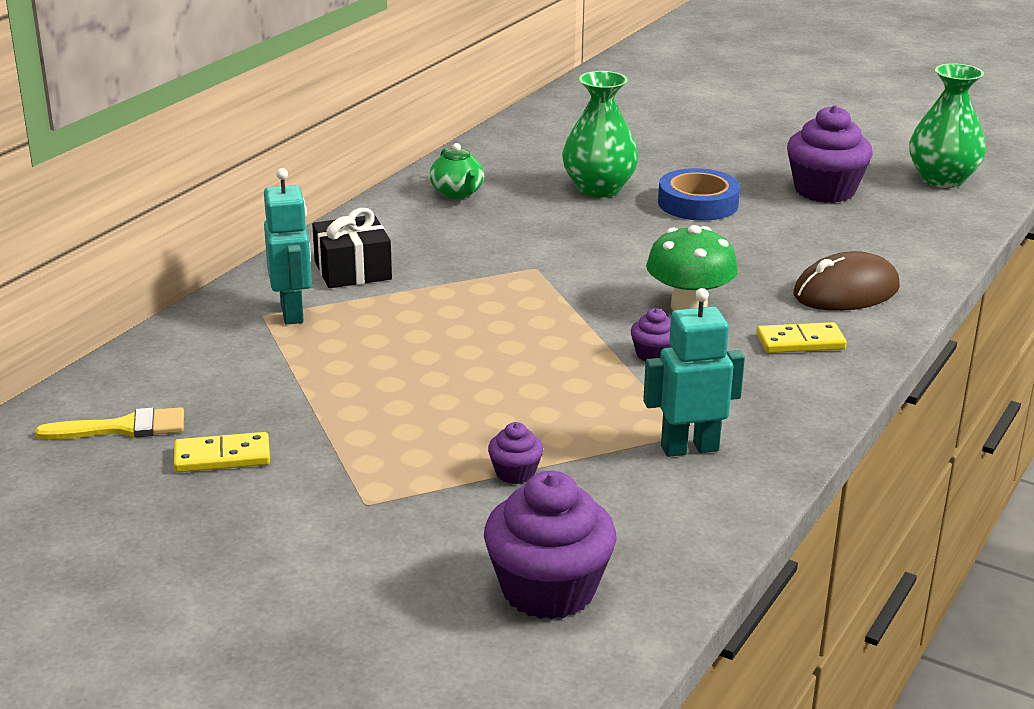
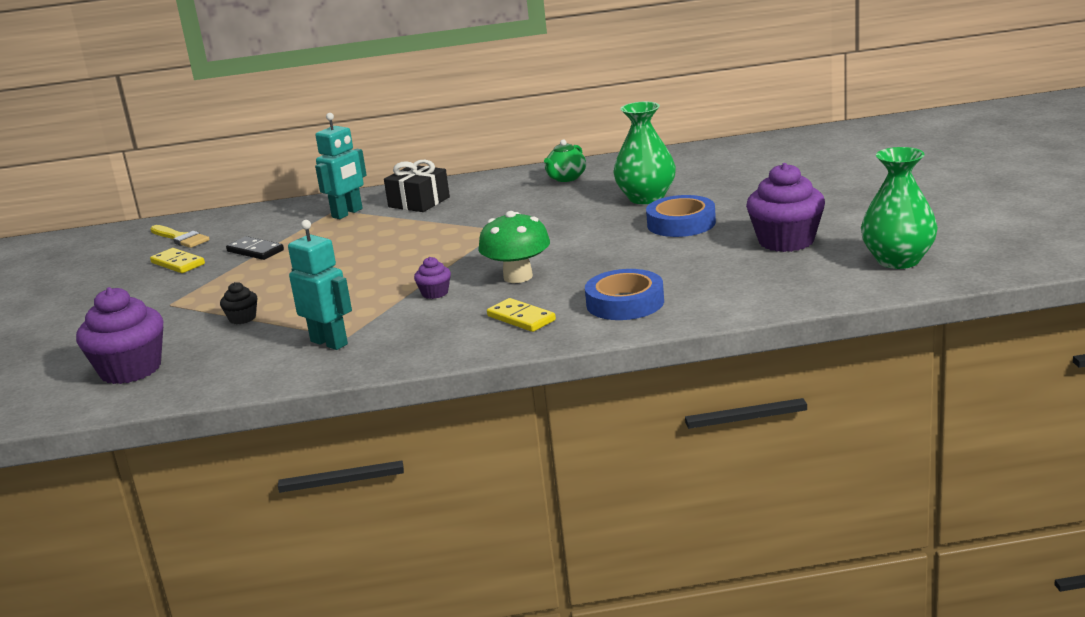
camera: 55 degrees right, 5 degrees down
purple cupcake [488,422,543,484] -> black cupcake [220,282,257,324]
brown mouse [793,251,900,311] -> blue tape [585,269,664,320]
none -> black domino [226,236,284,260]

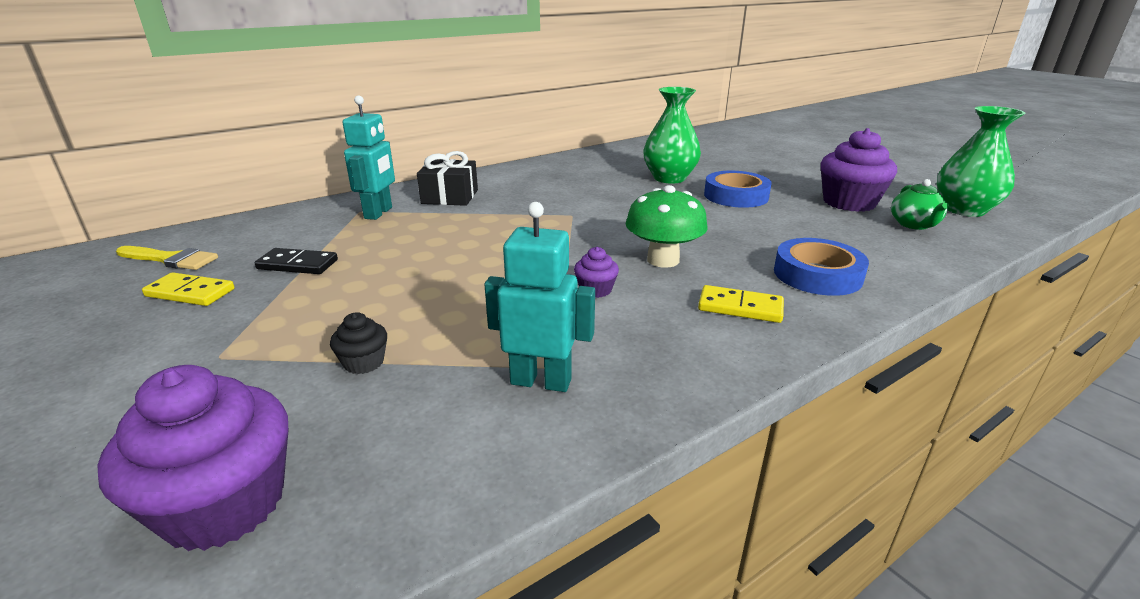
camera: 30 degrees left, 5 degrees up
green teapot [544,139,586,182] -> green teapot moved to [891,179,949,230]

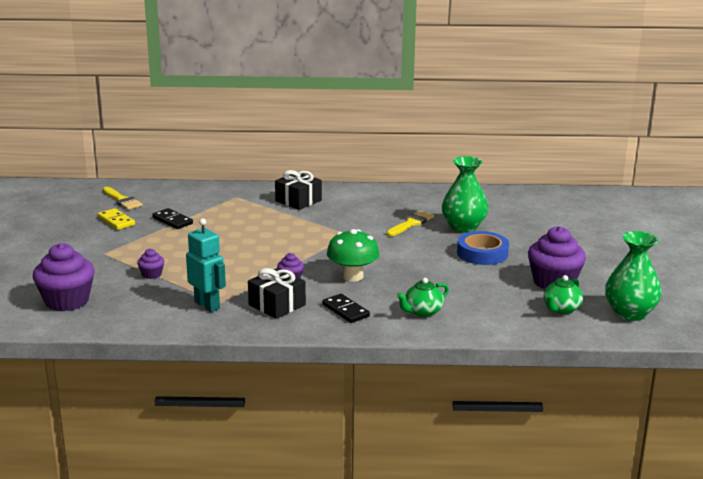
camera: 35 degrees right, 5 degrees down
black cupcake [330,312,387,374] -> purple cupcake [137,249,164,279]
turquoise robot [342,95,395,220] -> none
yellow domino [698,285,784,323] -> black domino [323,294,370,323]
blue tape [774,238,869,296] -> green teapot [397,278,449,317]
none -> black gift [248,268,306,319]
none -> yellow brush [386,211,434,236]

